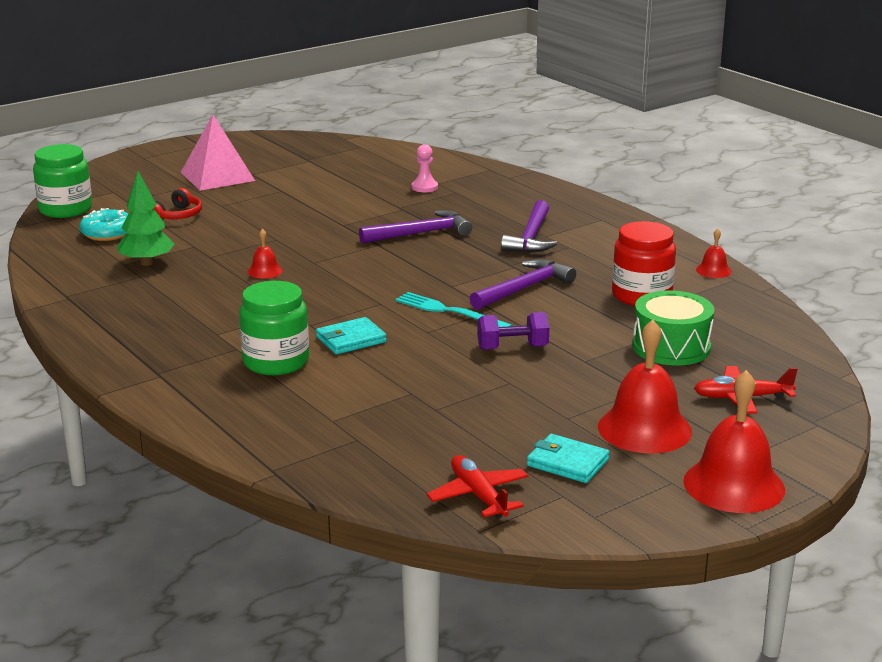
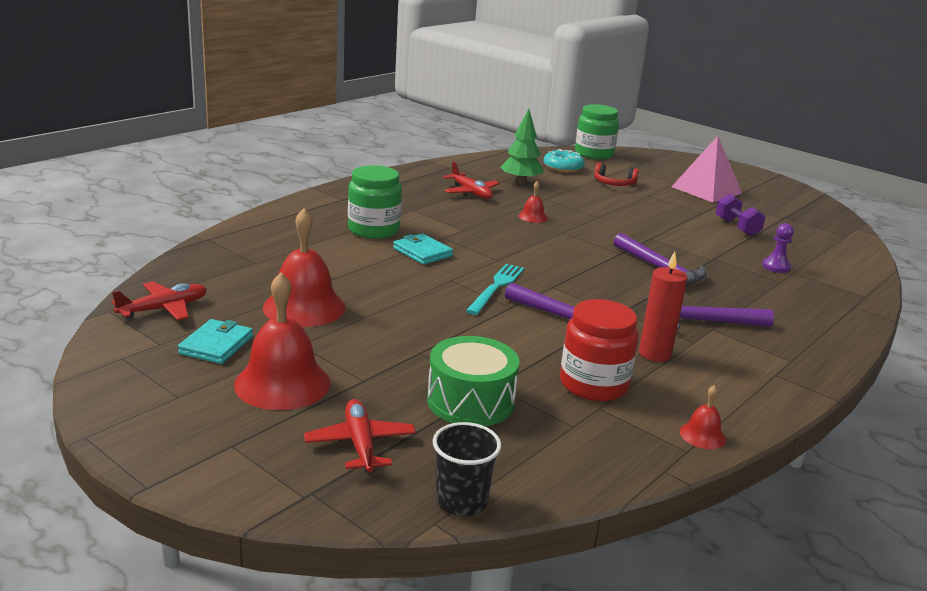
camera: 75 degrees right, 0 degrees up
pink pawn [412,144,438,192] -> purple pawn [762,223,794,273]
purple dumbbell [477,312,549,350] -> purple dumbbell moved to [715,194,766,236]
red bell [683,370,785,513] -> red bell moved to [263,209,346,327]
none -> black cup [433,422,501,516]
none -> red plane [443,161,500,199]
none -> red candle [639,252,687,362]

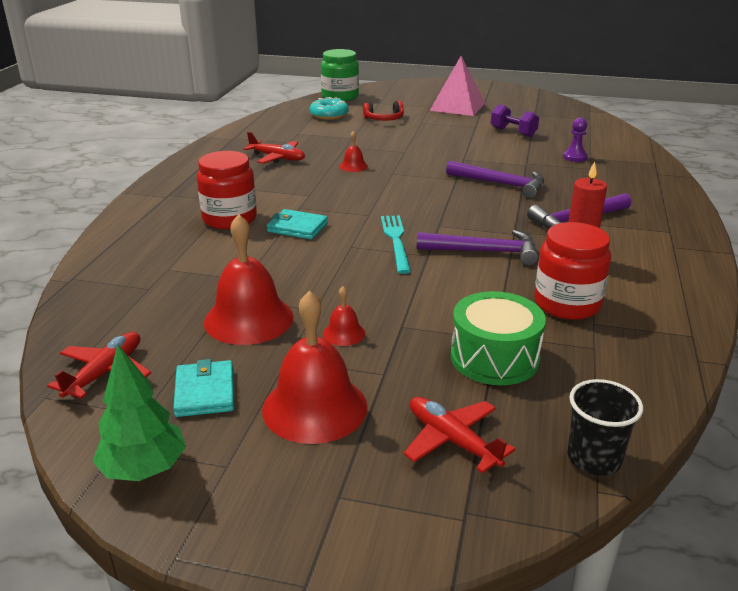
camera: 25 degrees left, 5 degrees up
green jar [348,165,402,239] -> red jar [197,151,257,229]
green tree [501,109,543,184] -> green tree moved to [92,345,186,481]
red bell [680,385,726,449] -> red bell moved to [323,286,365,346]

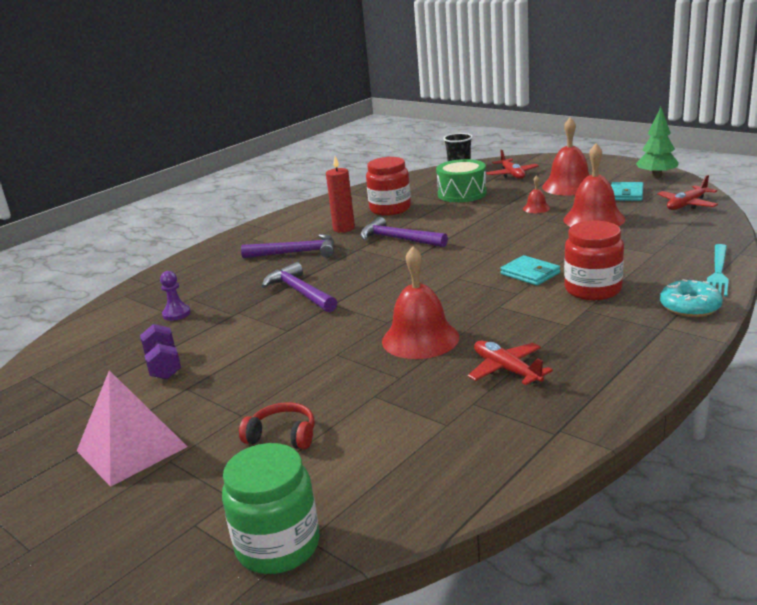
camera: 150 degrees left, 5 degrees down
turquoise donut [310,97,349,120] -> turquoise donut moved to [660,279,723,317]
red bell [340,131,368,172] -> red bell [382,246,459,359], size x2.14
turquoise fork [381,215,411,274] -> turquoise fork moved to [707,244,729,297]

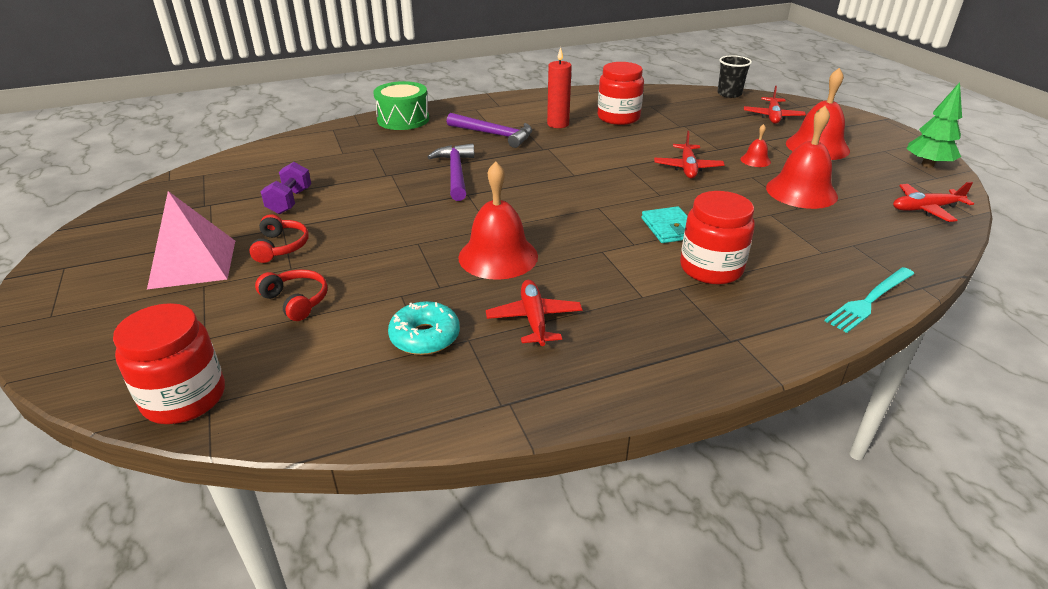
camera: 25 degrees right, 10 degrees up
purple pawn [160,271,191,321] -> none
green jar [222,443,320,574] -> red jar [113,303,225,424]
purple hammer [360,217,448,247] -> none
green drum [436,159,487,202] -> green drum moved to [373,81,429,130]
turquoise wallet [611,182,644,201] -> none
turquoise donut [660,279,723,317] -> turquoise donut moved to [388,301,460,355]
none -> red headphones [249,214,309,263]
none -> red plane [654,131,724,178]

